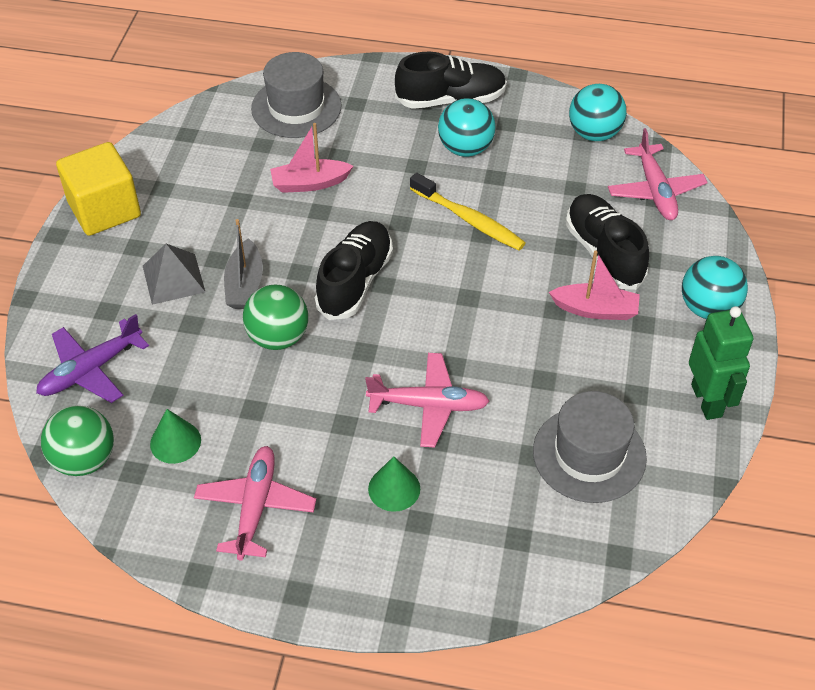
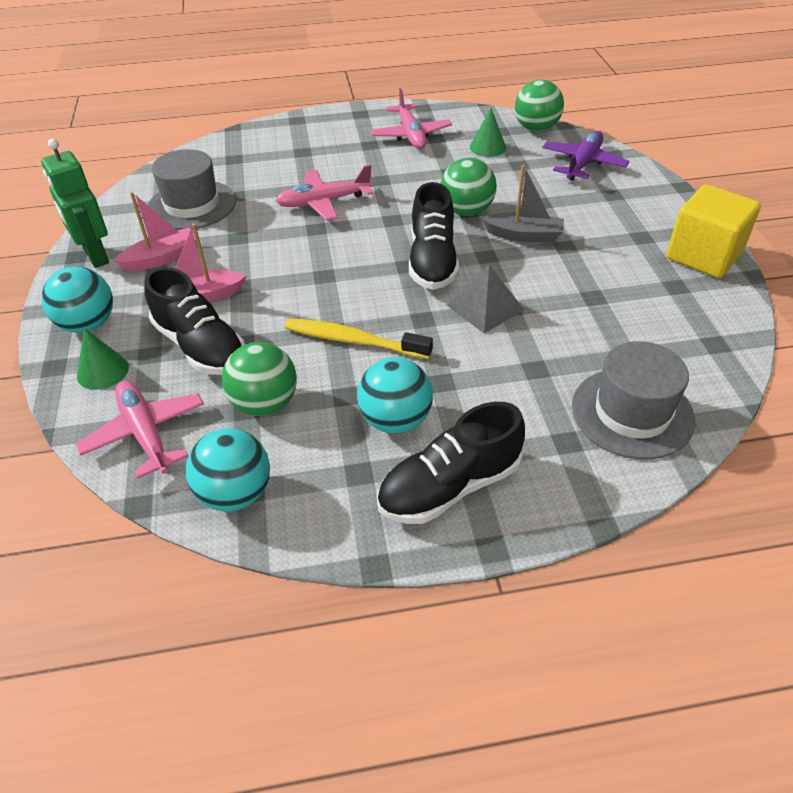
camera: 160 degrees right, 5 degrees down
grey pyramid [143,244,205,305] -> grey pyramid moved to [447,265,524,333]
grey boat [224,219,263,309] -> grey boat turned 120 degrees clockwise [482,165,564,242]
pink boat [270,123,353,193] -> pink boat moved to [114,192,196,271]
green cone [368,456,420,512] -> green cone moved to [77,328,129,390]
none -> green ball [222,342,297,416]

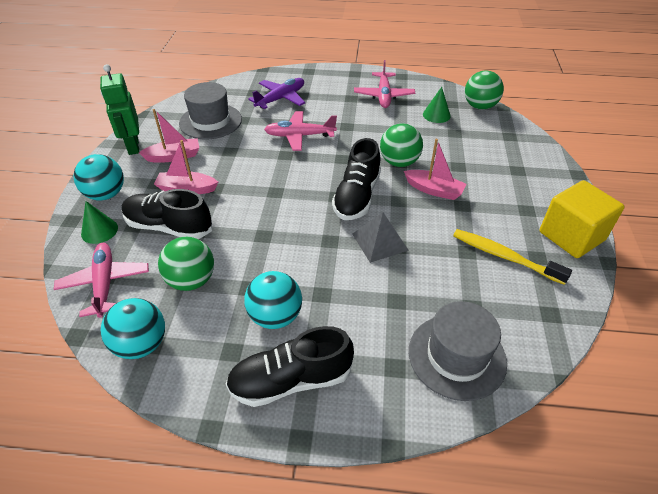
camera: 15 degrees right, 0 degrees up
black shoe [145,267,245,375] -> black shoe turned 135 degrees clockwise [122,189,212,239]
yellow toothbrush [285,318,433,359] -> yellow toothbrush moved to [453,229,572,285]
grey boat [482,165,564,242] -> pink boat [404,139,467,200]
purple plane [542,131,630,180] -> purple plane moved to [248,78,305,109]

